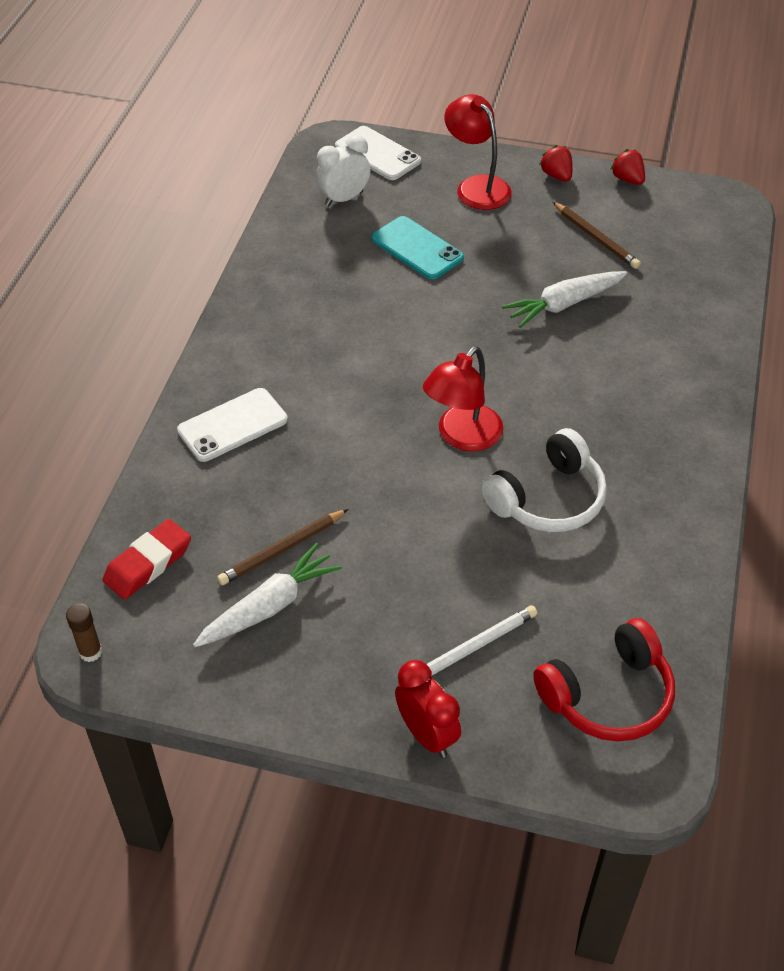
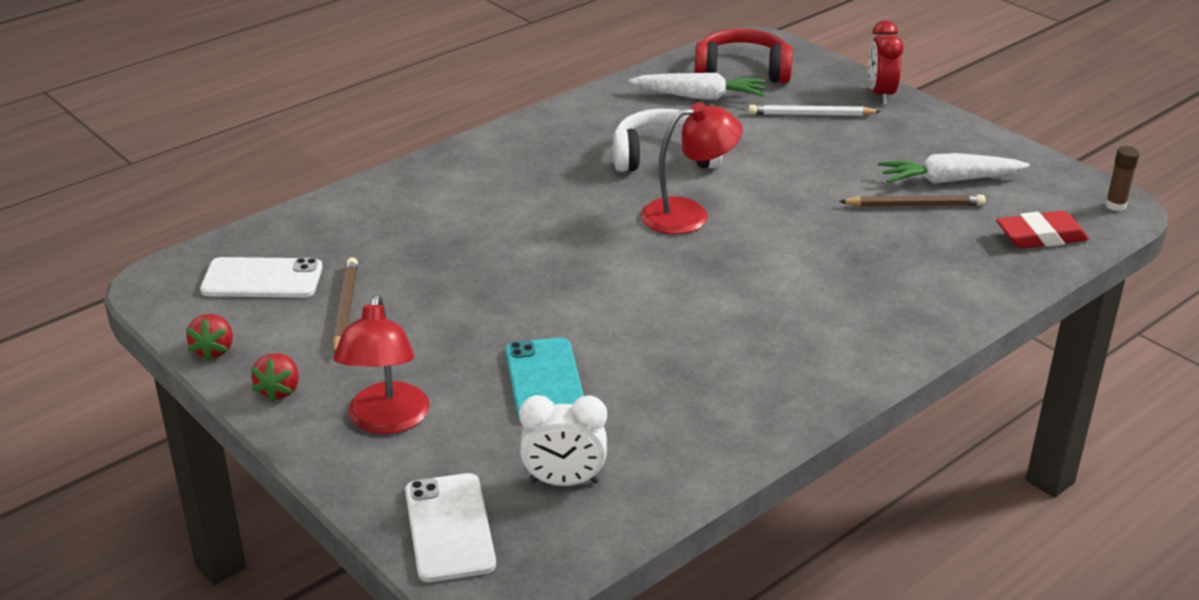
camera: 145 degrees left, 15 degrees down
white phone [177,388,288,462] -> white phone moved to [200,257,323,298]
white carrot [502,271,627,328] -> white carrot moved to [629,73,765,100]

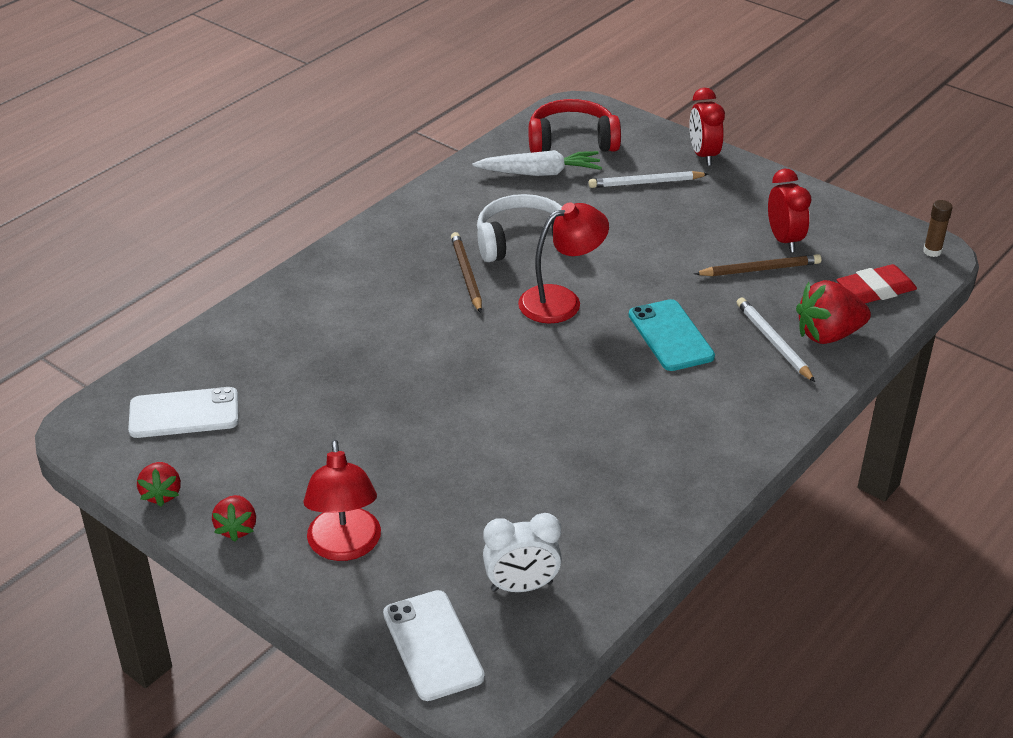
camera: 10 degrees left, 5 degrees up
brown pencil [333,257,358,352] -> brown pencil moved to [451,232,482,313]
turquoise phone [505,337,584,420] -> turquoise phone moved to [629,299,715,371]
white carrot [878,153,1030,184] -> red clock [768,169,811,252]
none -> white pencil [737,297,815,382]
none -> red strawberry [796,280,871,344]

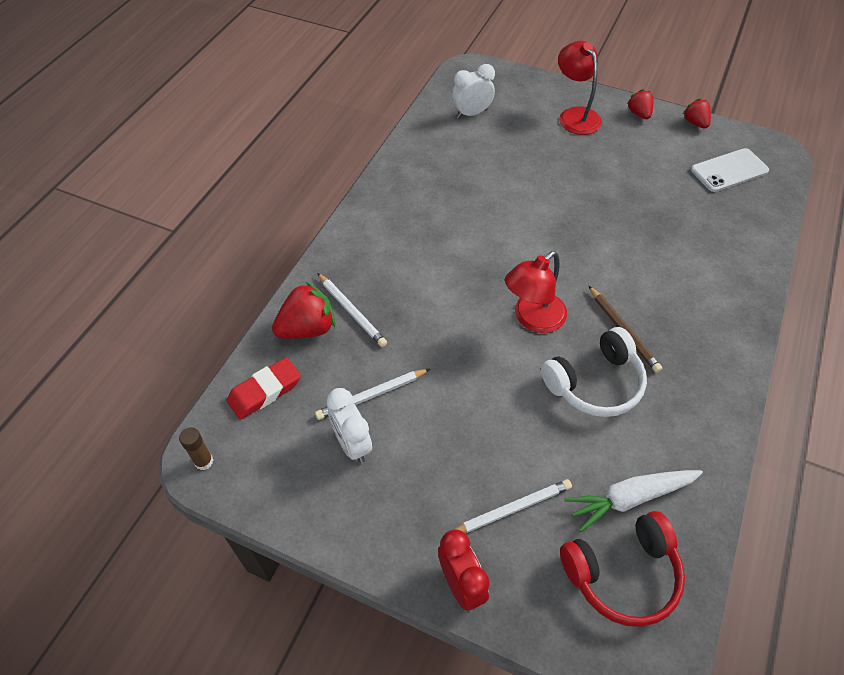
camera: 165 degrees right, 15 degrees up
white phone [383,590,485,701] -> none
turquoise phone [629,299,715,371] -> none
brown pencil [694,254,821,276] -> white pencil [315,369,430,420]
red clock [768,169,811,252] -> white clock [326,388,372,463]

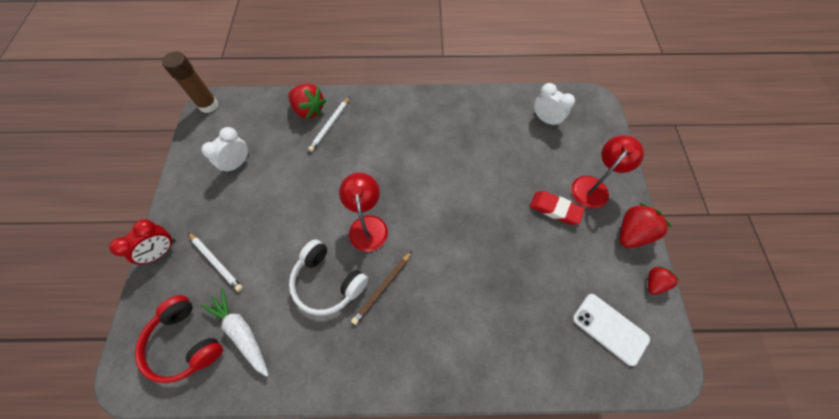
camera: 65 degrees right, 10 degrees up
brown glue stick [179,427,213,470] -> brown glue stick [162,52,218,113], size x1.88
red eraser [227,357,301,420] -> red eraser moved to [530,191,585,225]
white pencil [315,369,430,420] -> none
red lamp [505,251,567,333] -> red lamp turned 60 degrees clockwise [339,173,388,252]
red strawberry [627,89,654,119] -> red strawberry [620,203,671,248], size x1.67

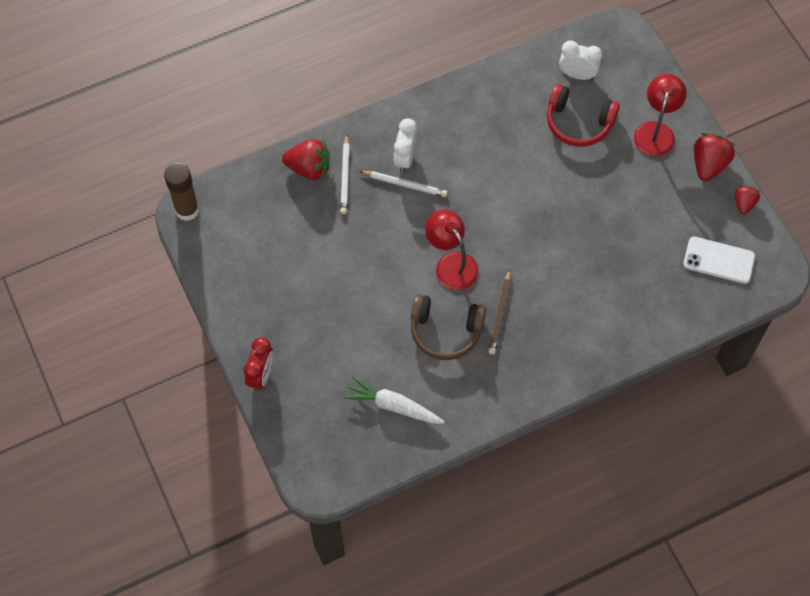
camera: 25 degrees left, 0 degrees up
red headphones [135,295,223,383] -> red headphones moved to [547,84,620,147]
white pencil [188,232,243,292] -> white pencil moved to [359,171,448,197]
white clock [202,127,249,174] -> white clock moved to [394,118,417,173]
white headphones [289,239,368,315] -> brown headphones [411,294,486,360]
red eraser [530,191,585,225] -> none

